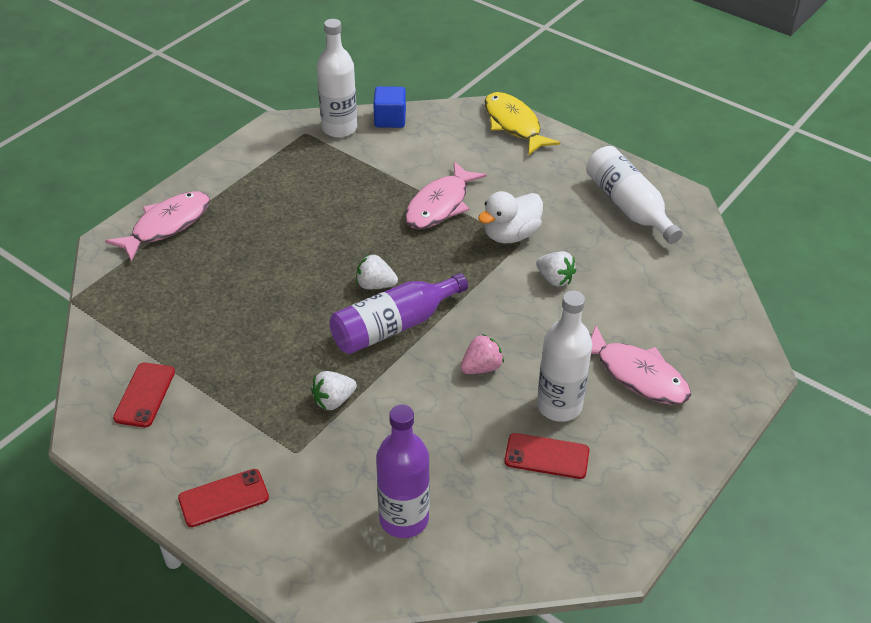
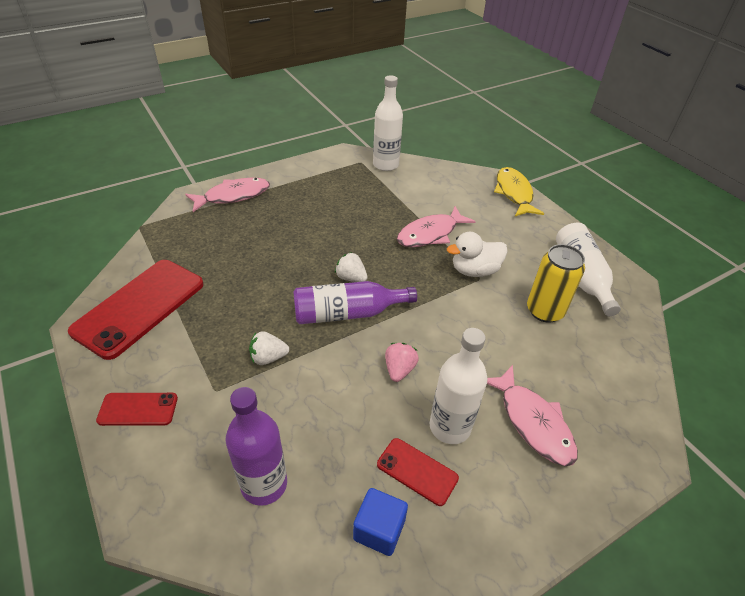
camera: 20 degrees right, 0 degrees up
red phone [113,362,175,428] -> red phone [68,260,203,360], size x2.04
blue cube [373,86,406,128] -> blue cube moved to [353,488,408,556]
pink strawberry [461,334,504,374] -> pink strawberry turned 60 degrees counterclockwise [385,343,419,382]
white strawberry [536,251,576,287] -> none
none -> yellow can [527,244,585,323]

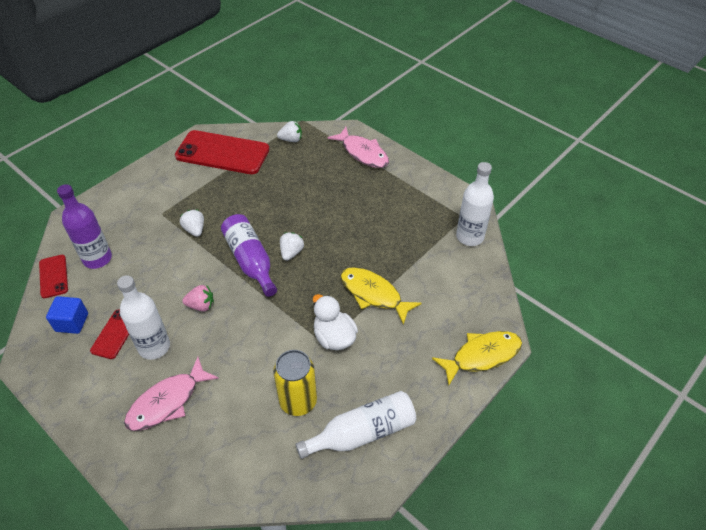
camera: 75 degrees right, 5 degrees up
red phone [96,393,178,426] -> red phone moved to [39,255,68,298]
pink fish [397,206,476,247] -> yellow fish [341,267,422,325]
none -> white strawberry [277,121,302,142]

